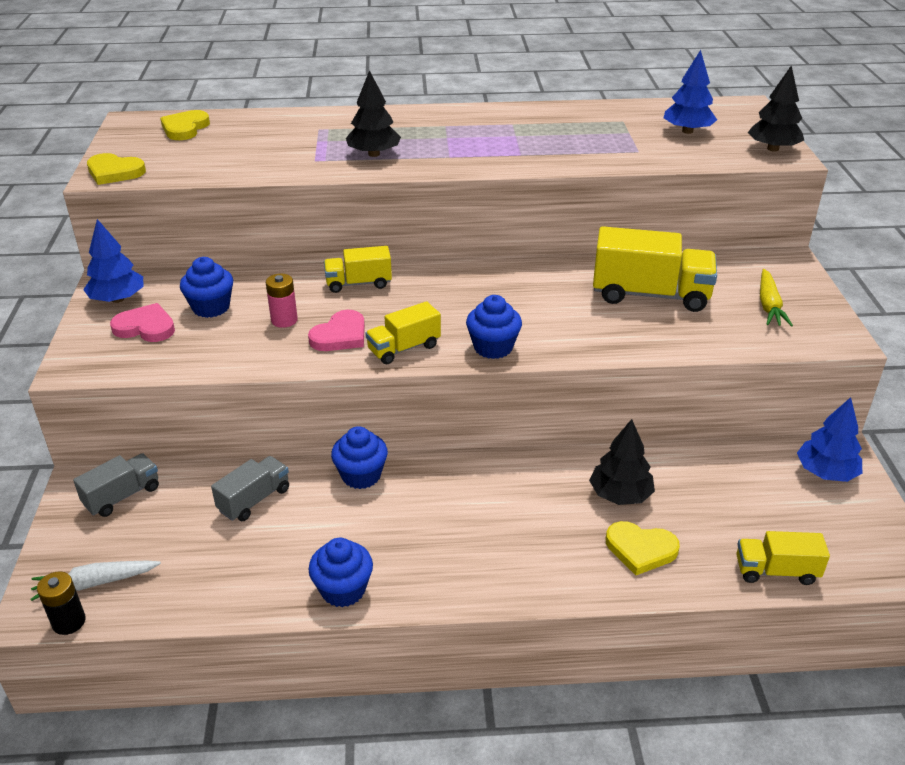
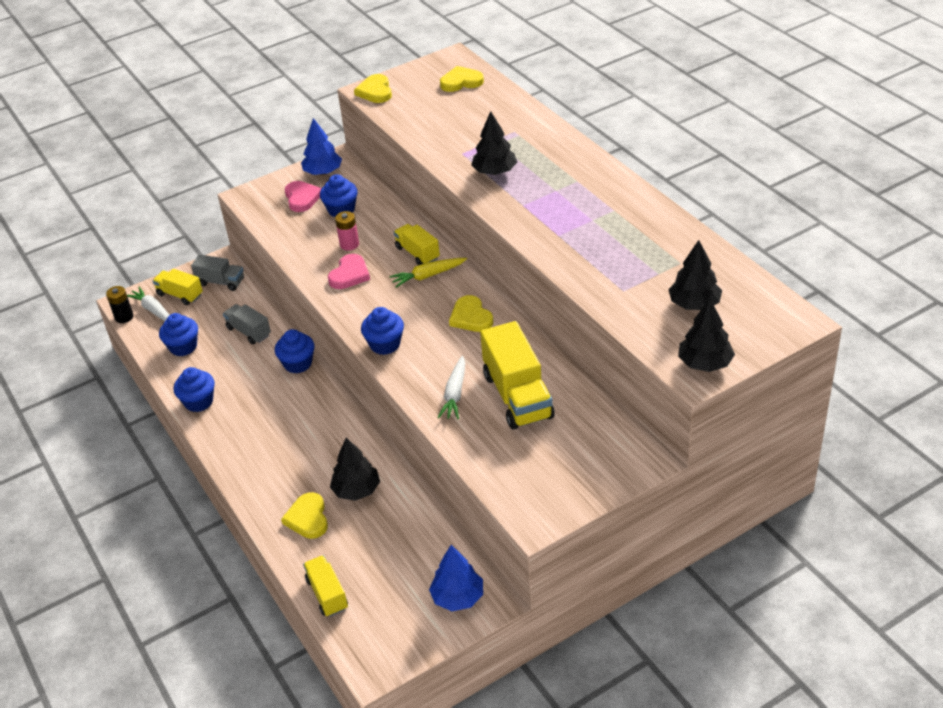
camera: 65 degrees right, 5 degrees up
grey truck [211,456,289,521] -> grey truck turned 150 degrees counterclockwise [223,304,271,345]
pink heart [308,310,365,351] -> pink heart turned 75 degrees counterclockwise [328,254,370,289]
yellow truck [365,301,441,364] -> yellow truck moved to [153,269,203,305]
blue tree [664,50,717,134] -> black tree [668,240,722,310]
yellow carrot [760,269,793,326] -> yellow carrot moved to [389,258,467,288]
none -> blue cupcake [159,313,198,356]
none -> white carrot [438,356,465,419]
none -> yellow heart [449,295,493,332]

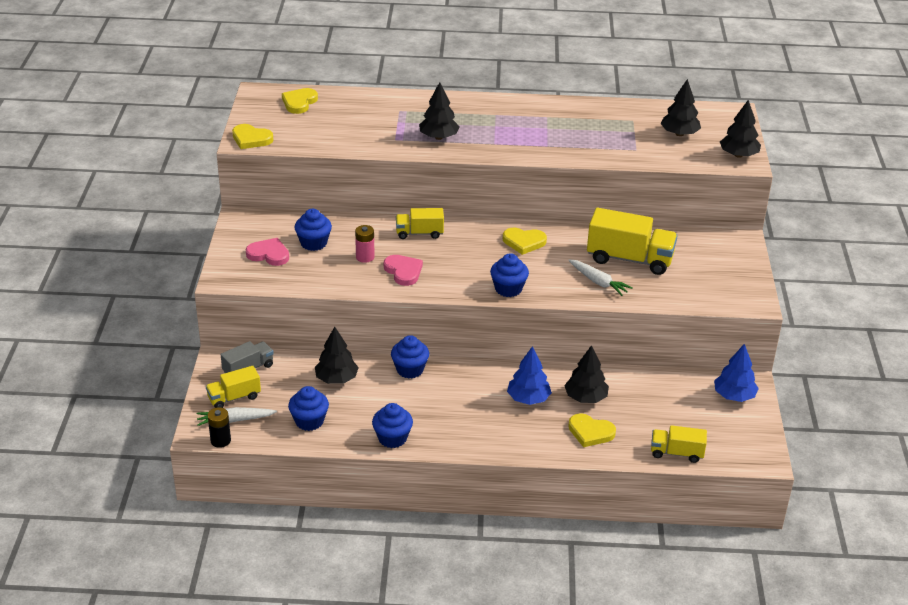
camera: 60 degrees left, 5 degrees down
grey truck [223,304,271,345] -> black tree [315,327,359,384]
blue tree [301,118,342,175] -> blue tree moved to [507,346,552,405]
yellow carrot [389,258,467,288] -> none

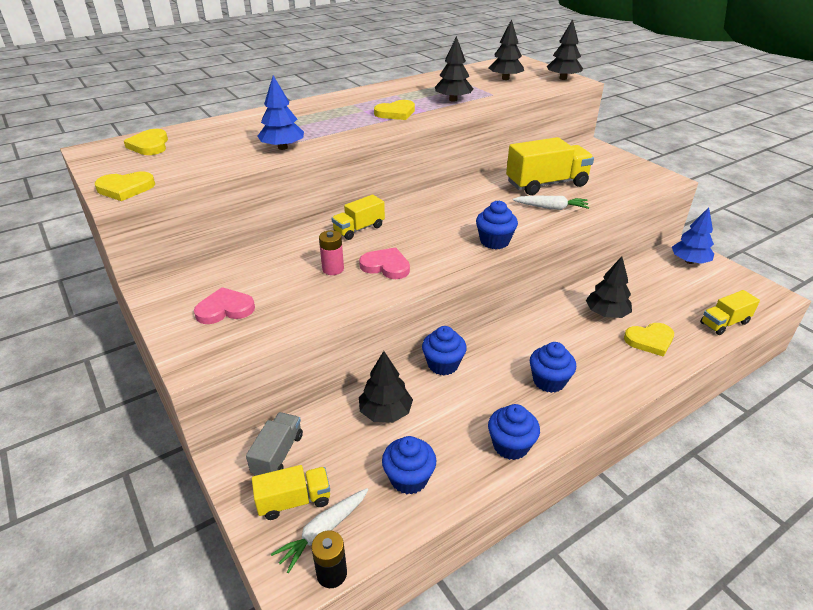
camera: 35 degrees left, 0 degrees up
yellow truck [206,366,261,408] -> yellow truck turned 135 degrees counterclockwise [252,465,330,520]
blue cupcake [295,209,332,251] -> blue cupcake moved to [530,342,576,393]
black tree [419,82,460,140] -> black tree moved to [435,36,473,102]
yellow heart [503,228,547,255] -> yellow heart moved to [374,100,415,120]
blue tree [507,346,552,405] -> blue tree moved to [257,75,304,150]

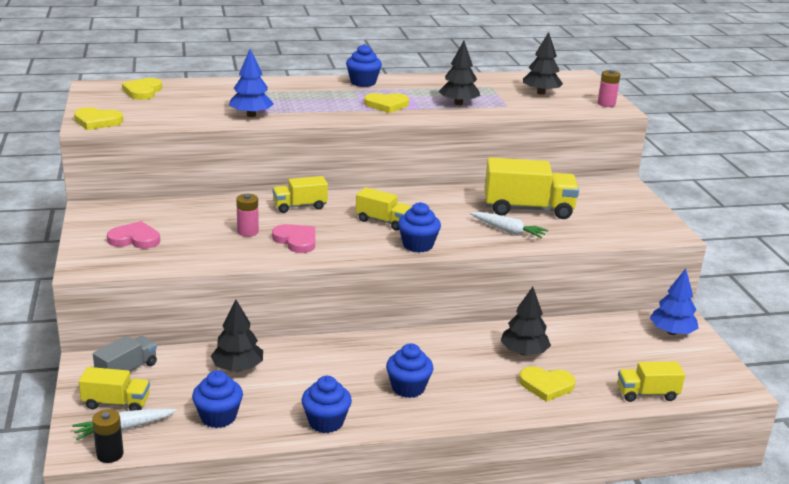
camera: 20 degrees right, 10 degrees down
blue cupcake [422,326,467,375] -> blue cupcake moved to [346,44,382,87]
black tree [547,19,583,80] -> pink battery [597,70,620,107]
none -> yellow truck [356,187,412,230]

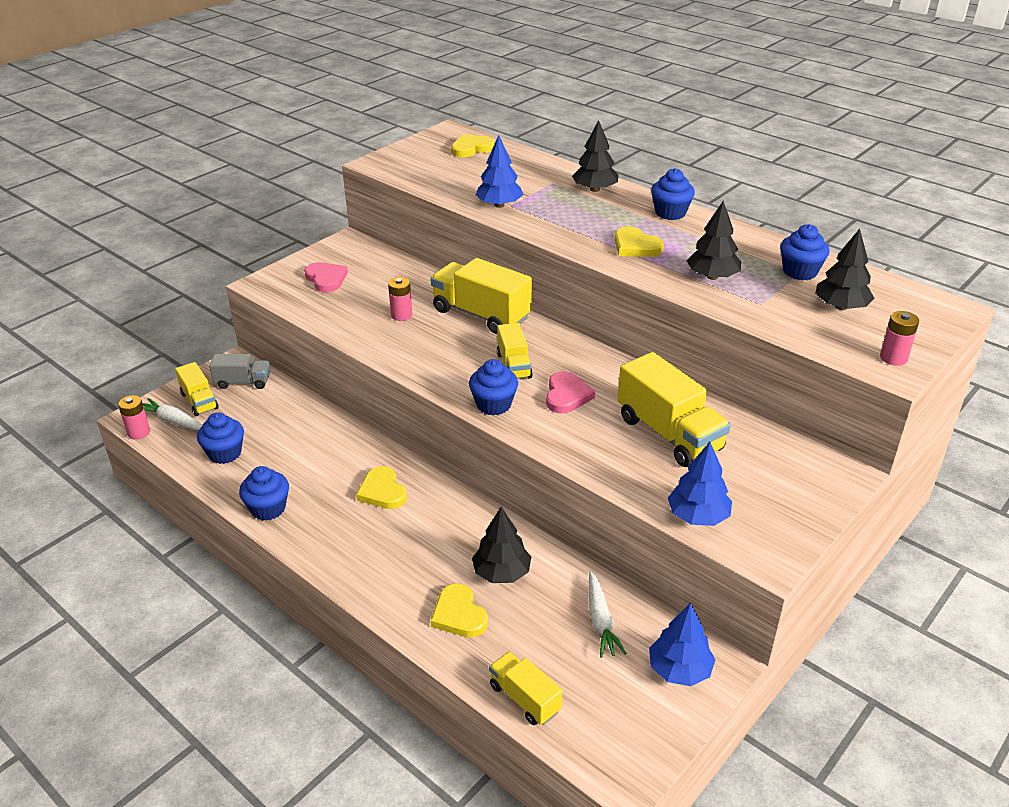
camera: 55 degrees right, 10 degrees up
yellow heart [74,107,123,130] -> yellow heart moved to [356,466,407,509]
black battery [92,409,124,463] -> pink battery [118,395,150,440]
black tree [211,300,263,372] -> black tree moved to [572,120,619,192]
pink heart [272,224,315,253] -> pink heart moved to [546,371,595,413]
yellow truck [273,176,328,213] -> yellow truck [430,258,532,334], size x1.75
blue cupcake [386,343,433,398] -> blue cupcake moved to [780,224,830,280]
white carrot [470,212,548,238] -> white carrot moved to [589,571,627,658]
none -> blue tree [668,442,732,526]

